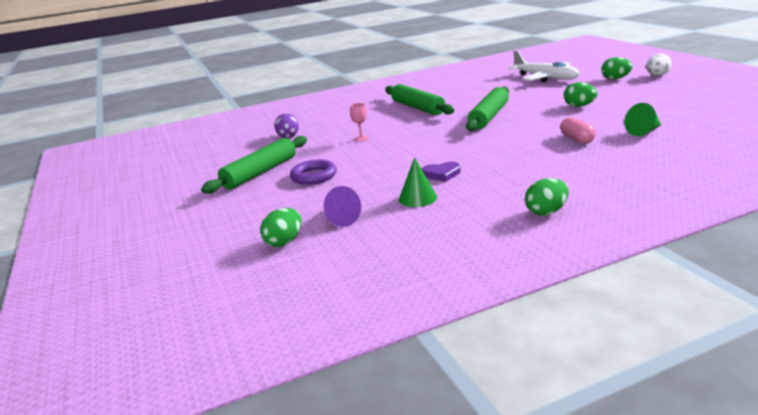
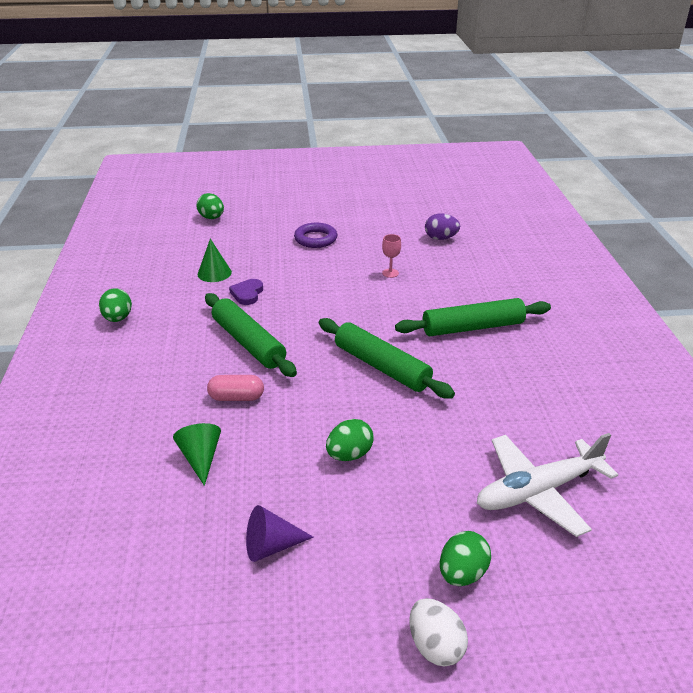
camera: 105 degrees right, 10 degrees up
green rolling pin [201,136,307,194] -> green rolling pin moved to [205,293,297,377]
purple cone [324,186,361,227] -> purple cone moved to [246,505,314,562]

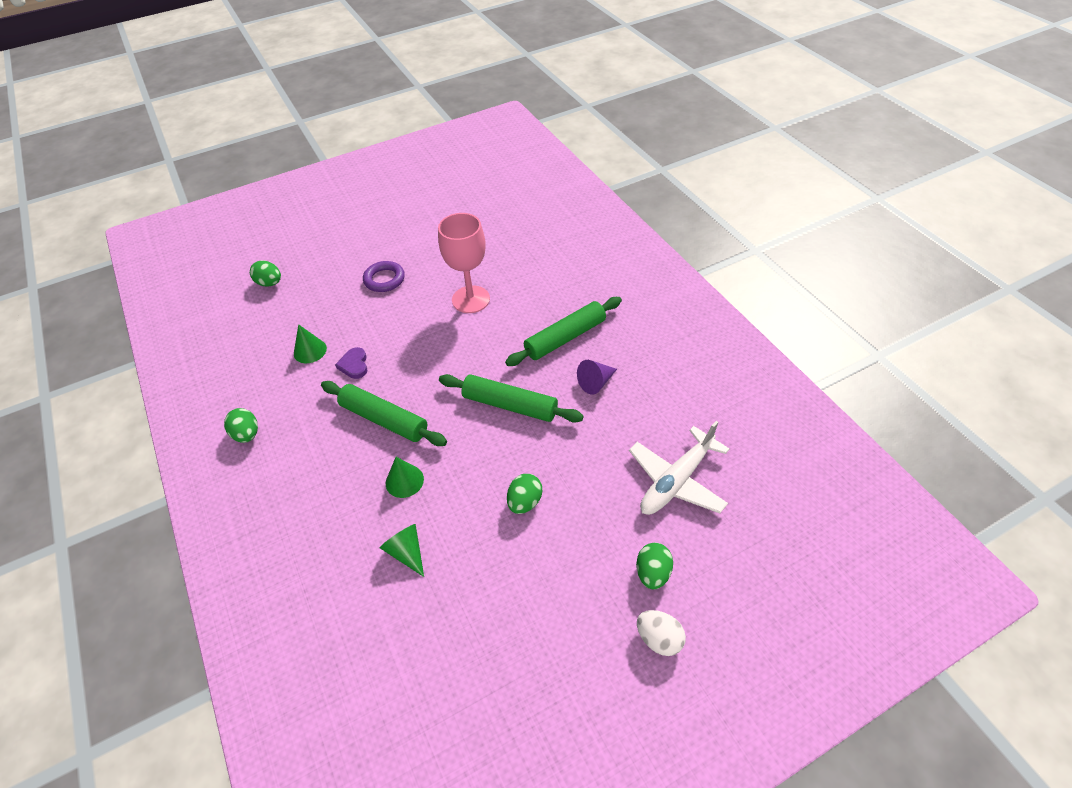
camera: 20 degrees left, 15 degrees up
pink capsule [207,375,264,401] -> green cone [386,457,424,498]
purple cone [246,505,314,562] -> purple cone moved to [577,360,617,395]
pink goblet [382,234,401,278] -> pink goblet [438,213,490,313], size x2.50
purple egg [425,213,460,240] -> none

